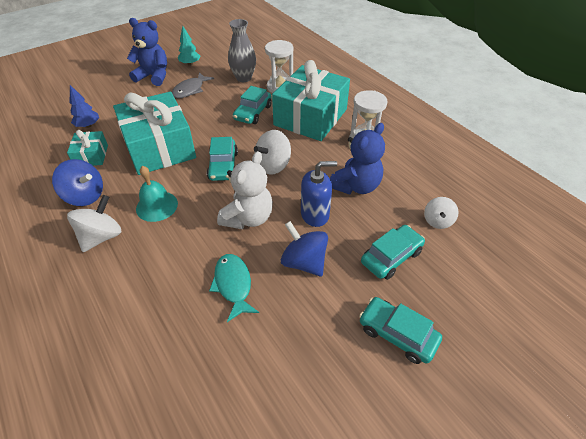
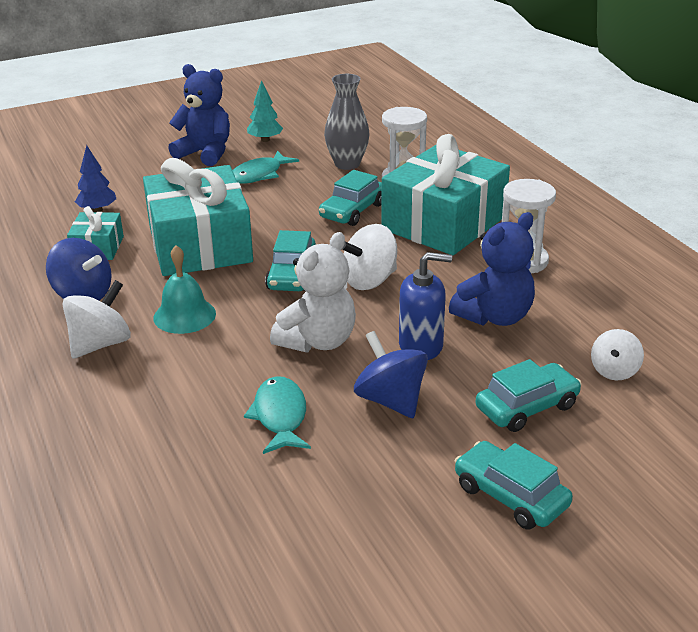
camera: 10 degrees right, 15 degrees down
grey fish [172,72,214,98] -> turquoise fish [232,151,299,184]

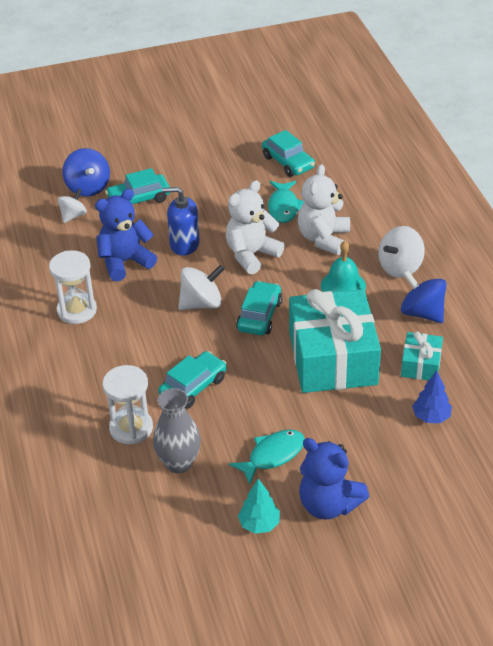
camera: 170 degrees left, 10 degrees up
blue spinning top [354,331,428,418] -> blue spinning top moved to [62,148,110,197]
turquoise gift [381,134,510,255] -> none
turquoise car [455,441,573,529] -> turquoise car moved to [262,130,315,177]
none -> white teddy bear [298,164,350,255]

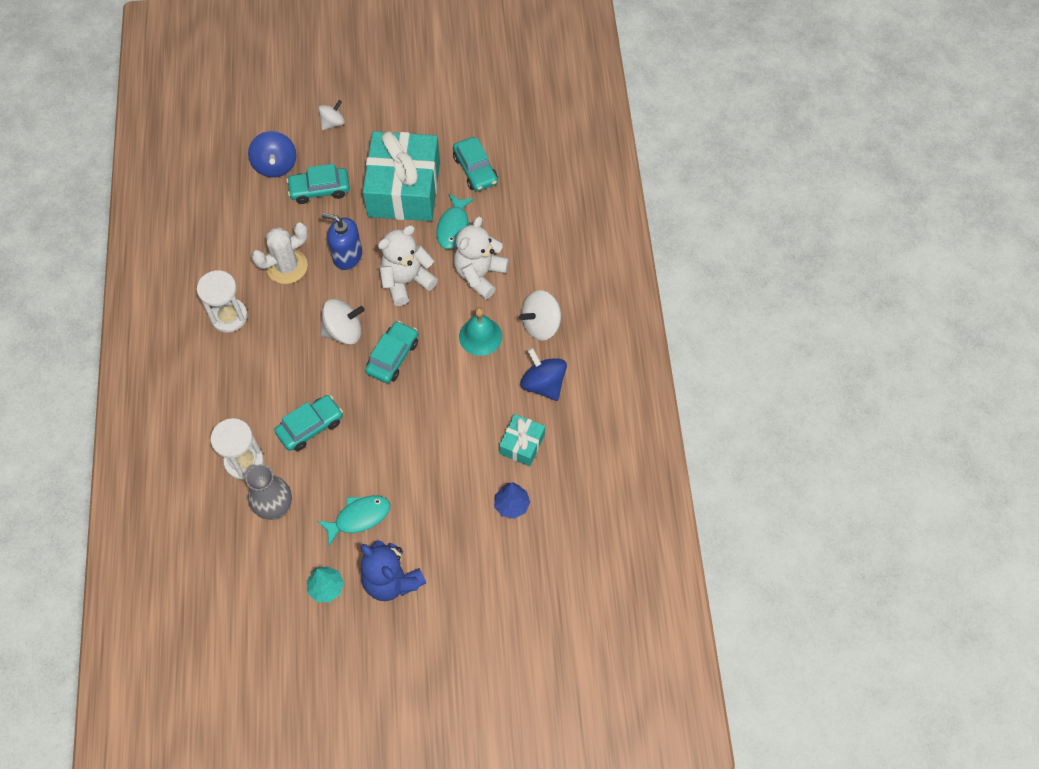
camera: 10 degrees right, 20 degrees up
white spinning top [58,189,87,223] -> white spinning top moved to [318,100,345,130]
blue teddy bear [95,189,157,282] -> white cactus [251,222,308,284]
turquoise gift [289,289,381,393] -> turquoise gift moved to [363,131,440,221]

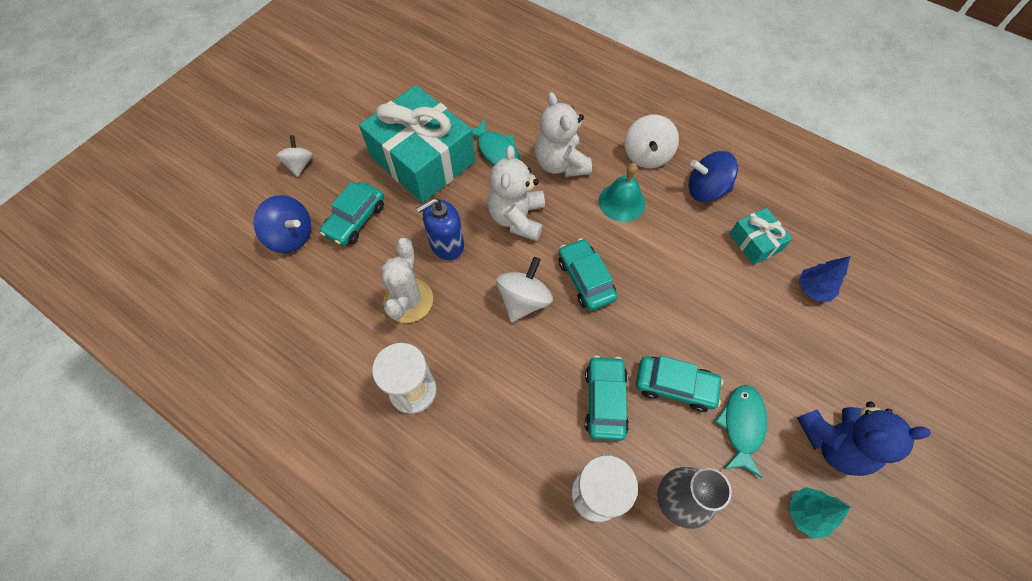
camera: 50 degrees left, 0 degrees up
turquoise car [453,137,498,191] -> turquoise car moved to [636,356,723,412]

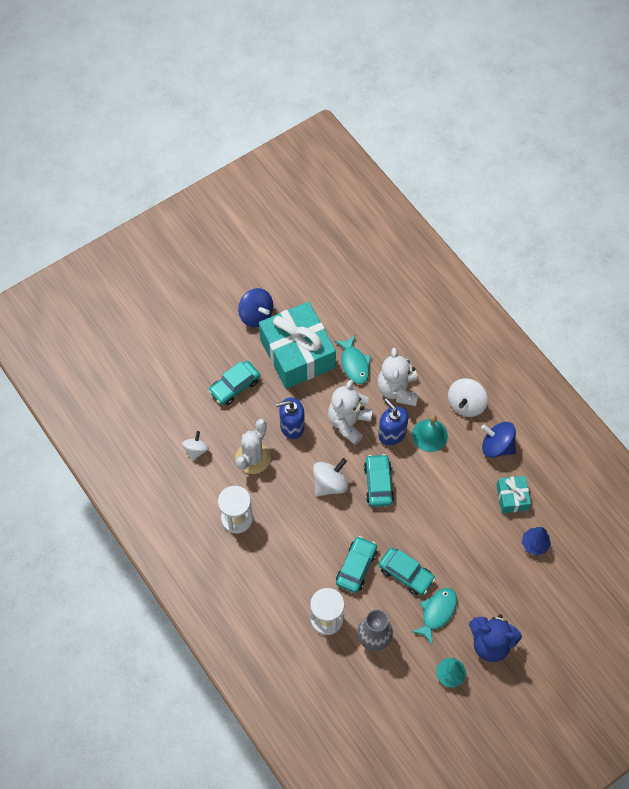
camera: 20 degrees right, 0 degrees up
blue spinning top [253,195,311,253] -> blue spinning top moved to [238,288,273,327]
white spinning top [276,135,313,177] -> white spinning top moved to [182,431,209,461]
none -> blue soap dispenser [378,398,408,445]

